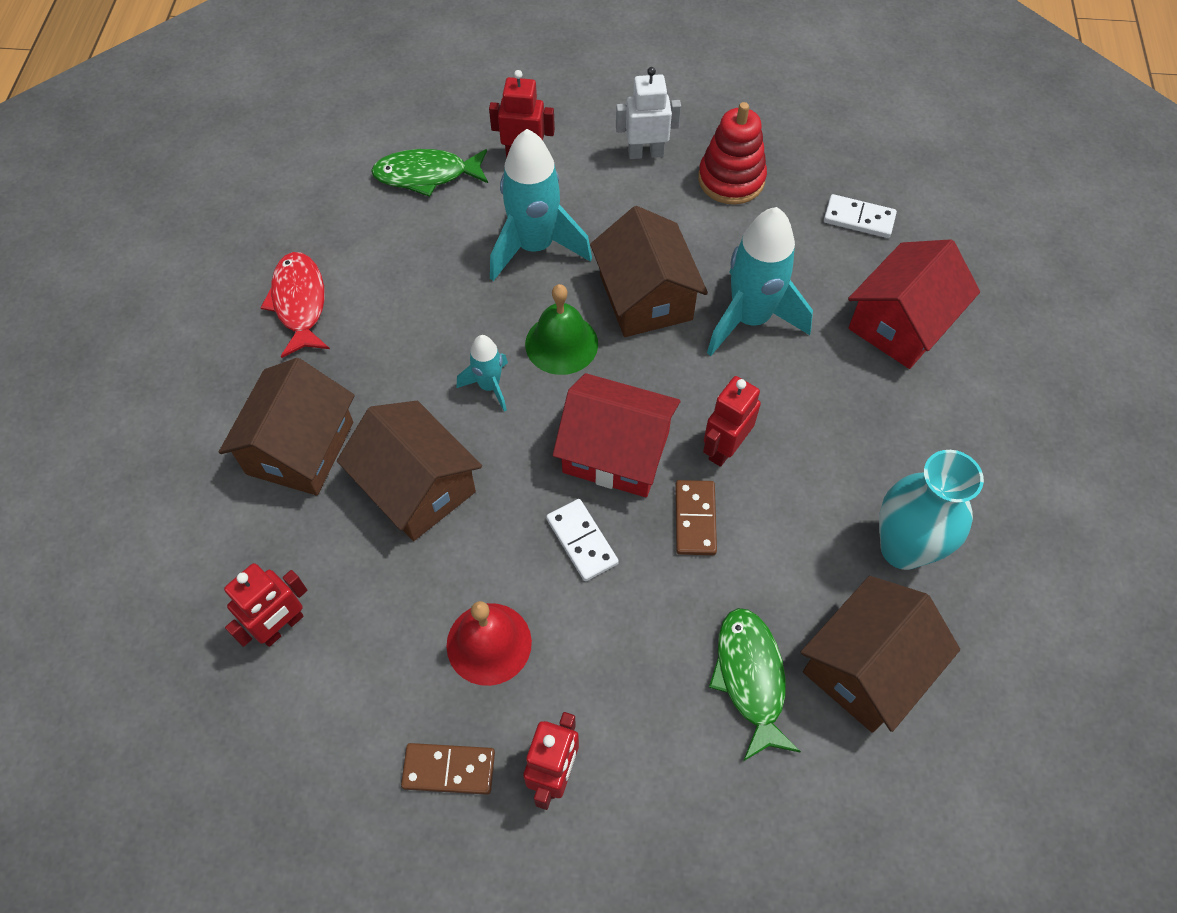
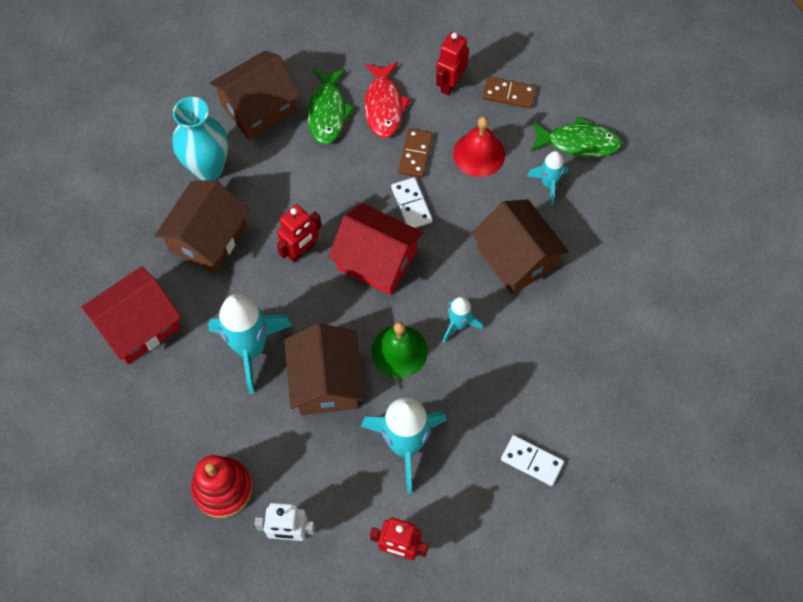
camera: 170 degrees left, 5 degrees up
brown house [219,358,355,496] -> brown house moved to [154,180,250,274]
red robot [224,563,307,647] -> none
red fish [260,252,330,358] -> red fish moved to [365,62,410,138]
green fish [371,149,488,197] -> green fish moved to [531,116,623,157]
brown domino [675,480,717,555] -> brown domino moved to [398,128,433,178]
white domino [824,194,897,238] -> white domino moved to [501,435,564,486]
none -> turquoise rocket [527,151,568,205]

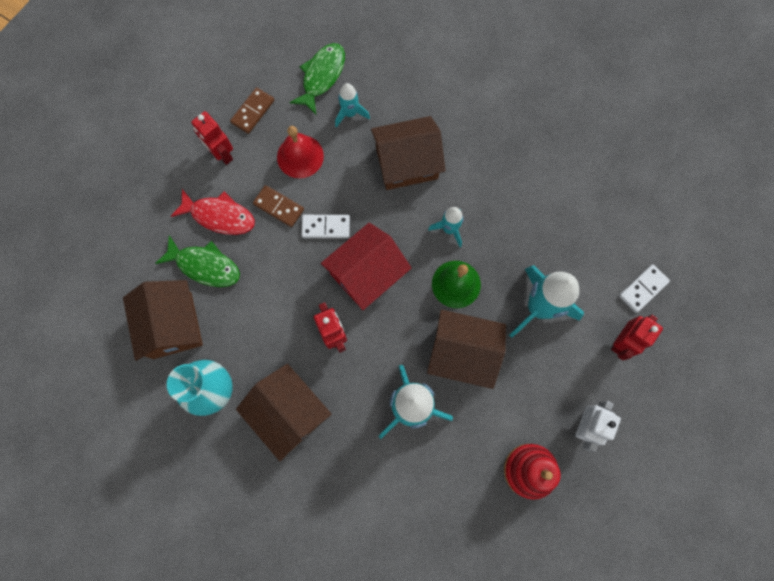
camera: 70 degrees left, 10 degrees up
red house [81,266,181,365] -> none
white domino [501,435,564,486] -> white domino moved to [619,264,670,313]

